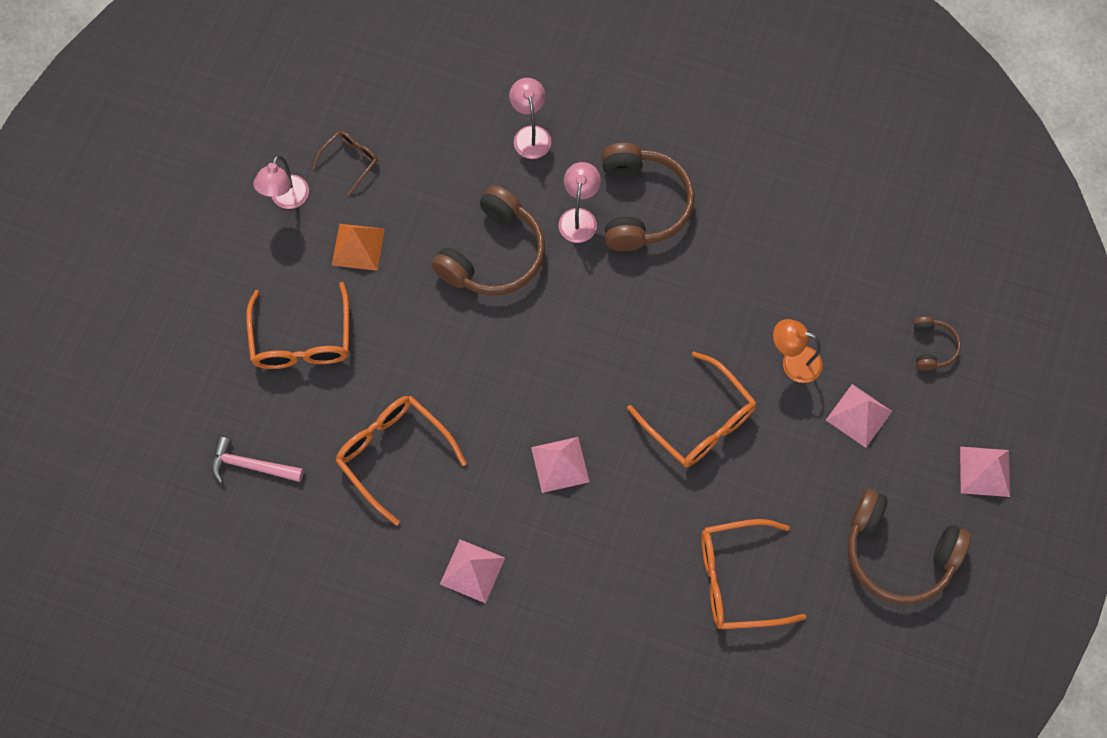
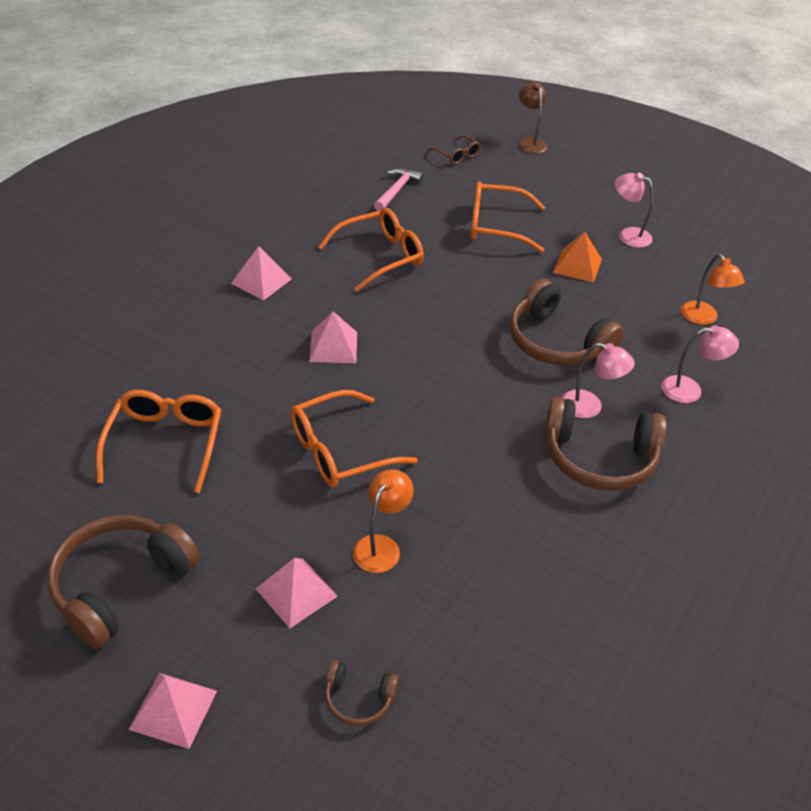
camera: 100 degrees right, 25 degrees down
brown glasses [312,131,378,195] -> brown glasses moved to [427,135,481,164]
none -> brown lamp [518,82,547,154]
none -> orange lamp [681,254,745,325]

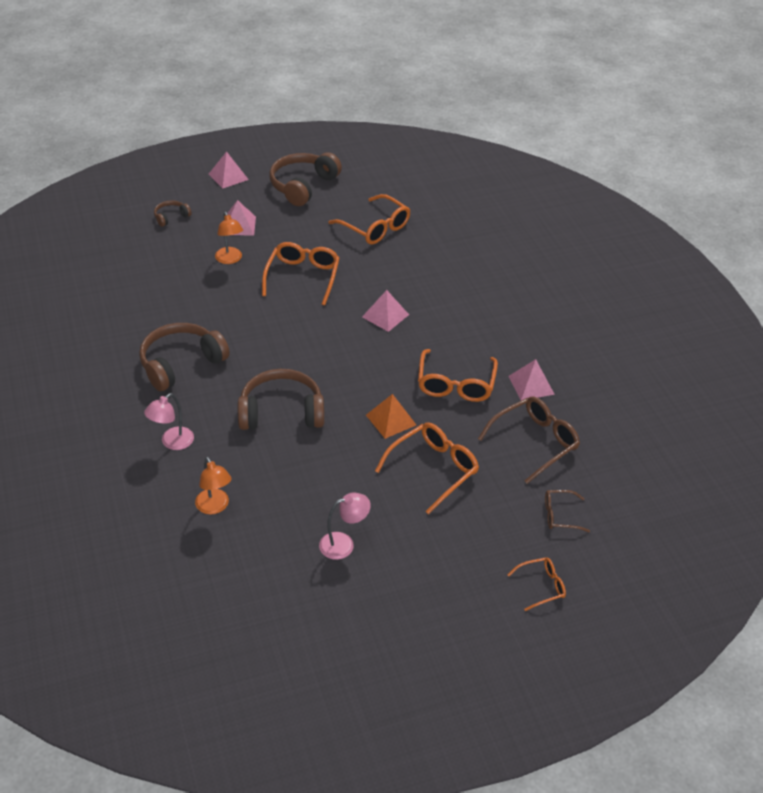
camera: 130 degrees right, 0 degrees up
brown headphones [47,515,200,649] -> brown headphones turned 135 degrees counterclockwise [269,152,342,206]
pink pyramid [231,246,292,300] -> pink pyramid moved to [508,359,555,401]
pink hammer [374,168,424,211] -> brown glasses [478,397,580,484]
brown lamp [518,82,547,154] -> orange glasses [507,557,566,611]
orange pyramid [553,232,602,283] -> orange pyramid moved to [366,394,416,439]
pink lamp [562,343,635,418] -> none
orange lamp [681,254,745,325] -> orange lamp turned 135 degrees counterclockwise [195,457,231,514]

